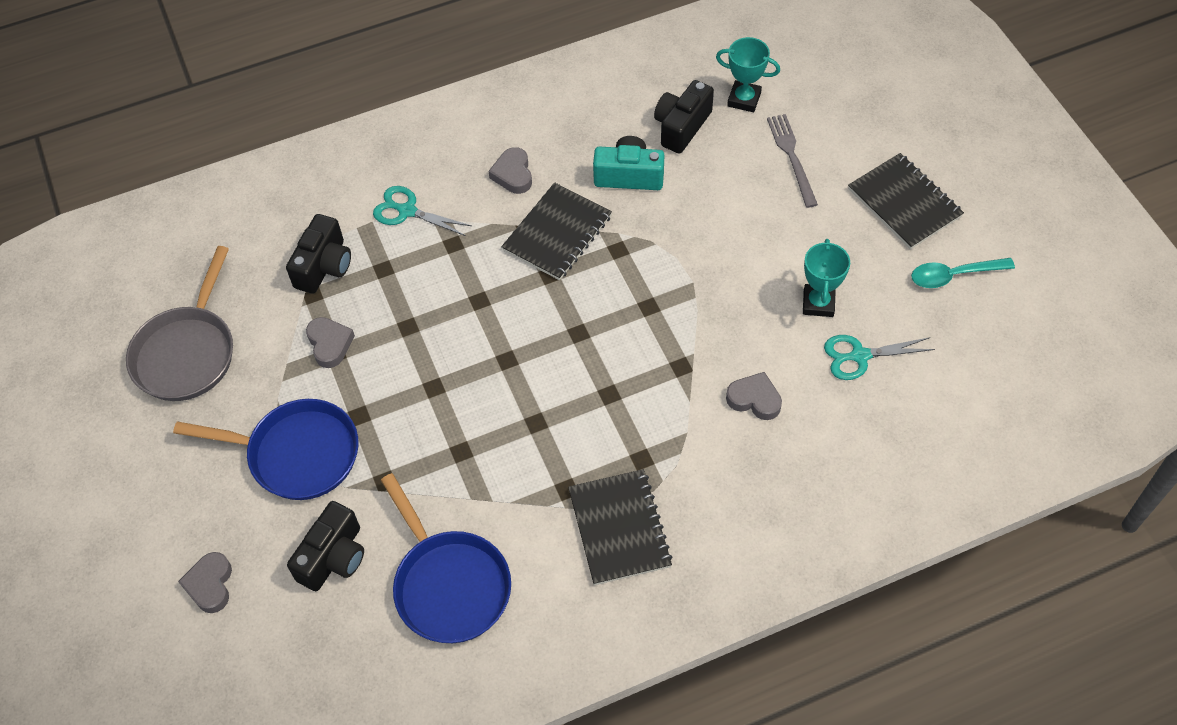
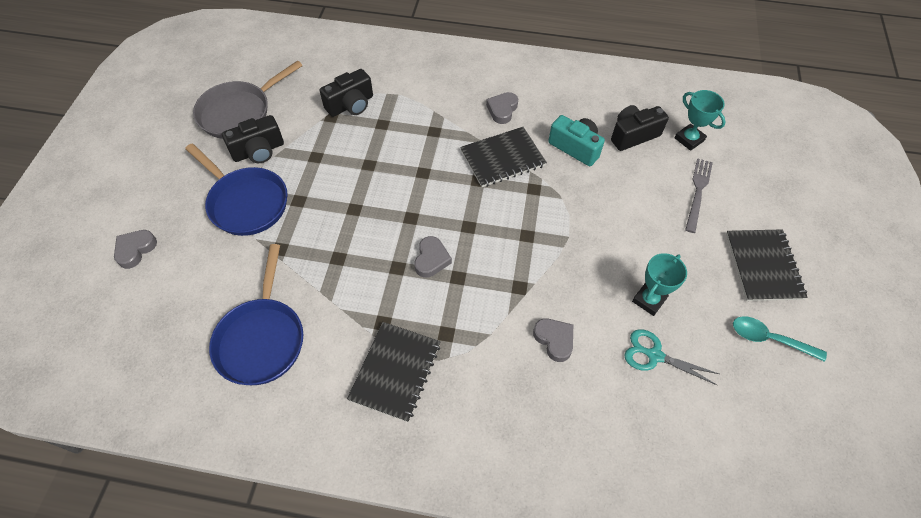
camera: 30 degrees right, 0 degrees up
black camera [287,501,364,591] -> black camera moved to [222,115,284,163]
grey heart [306,317,355,368] -> grey heart moved to [415,236,452,278]
turquoise scissors [373,186,472,236] -> none

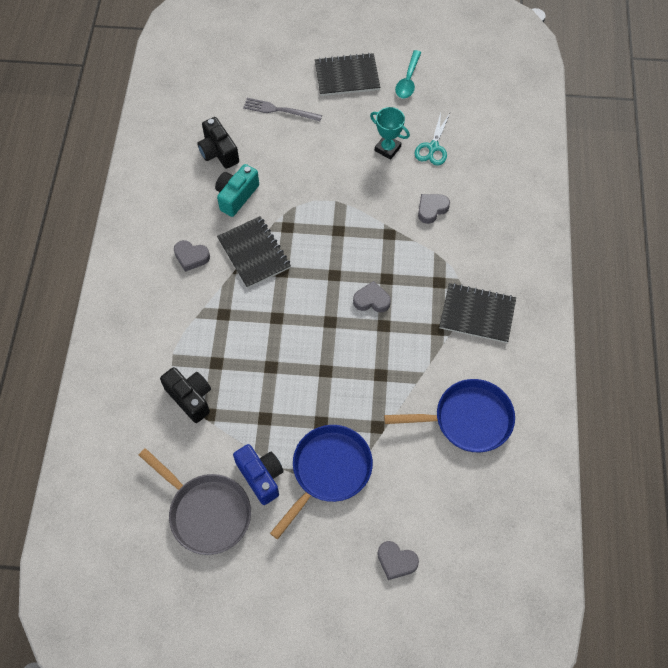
camera: 95 degrees left, 5 degrees up
black camera [222,115,284,163] -> blue camera [233,444,284,505]
turquoise trophy [675,90,726,151] -> none

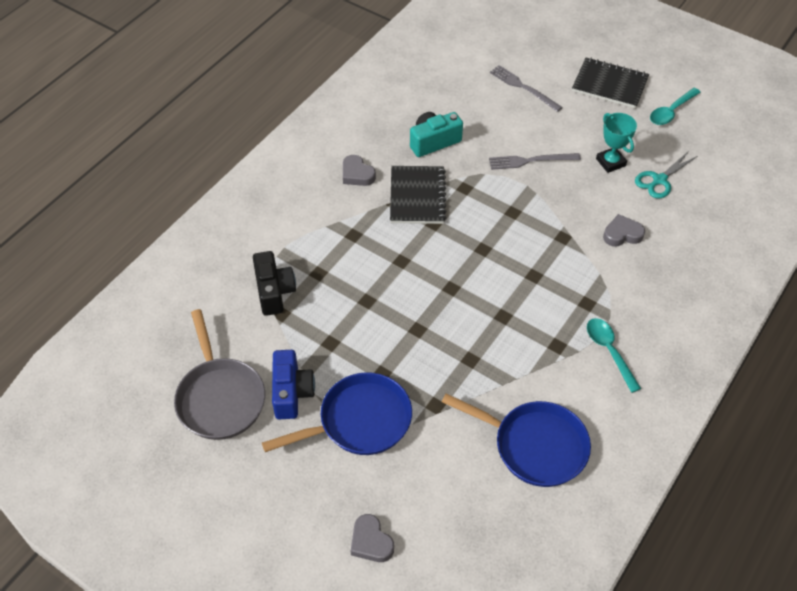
camera: 30 degrees right, 10 degrees down
black camera [197,117,239,169] -> none
grey heart [353,281,391,312] -> none
black notebook [439,283,516,343] -> turquoise spoon [587,318,641,393]
none -> grey fork [489,153,581,170]

